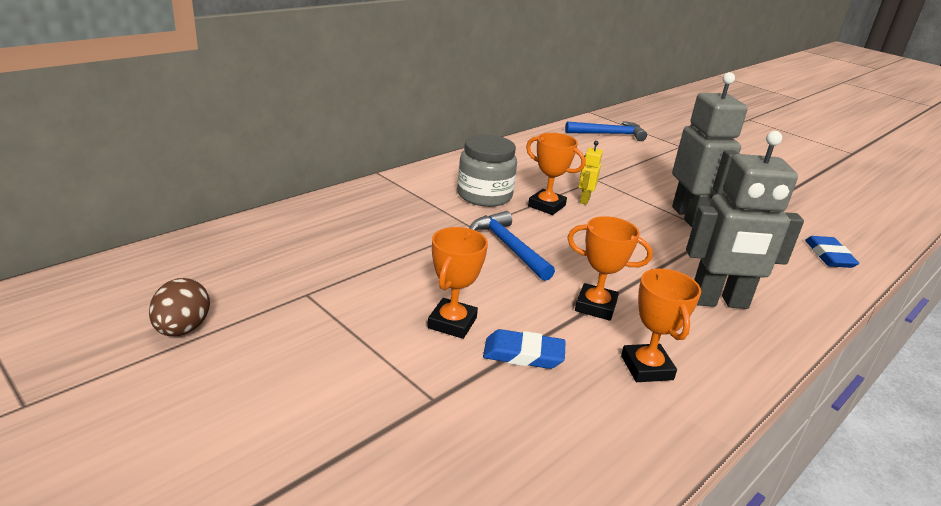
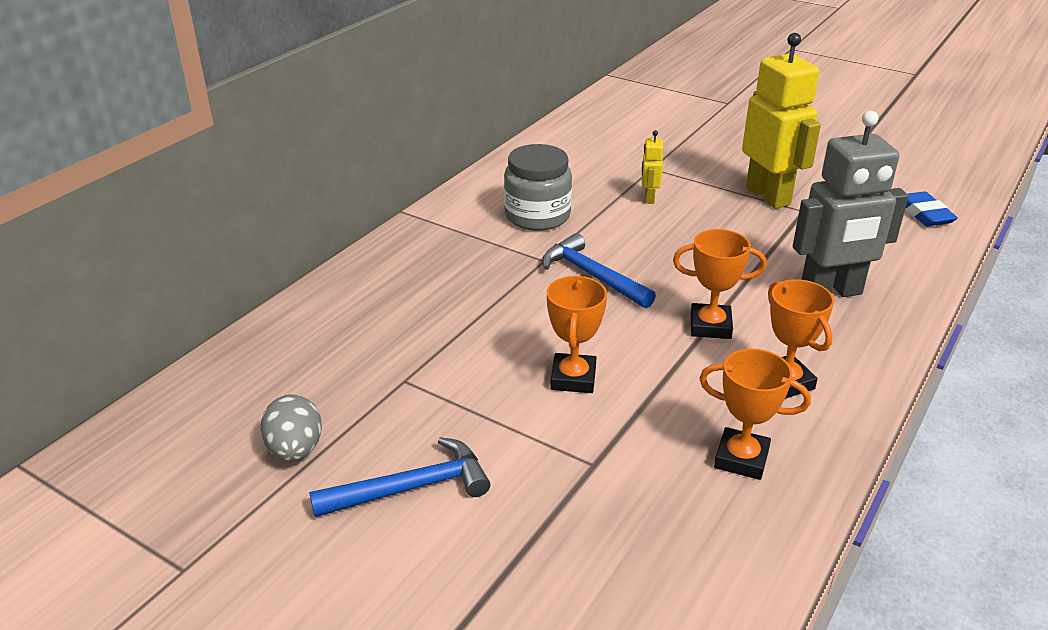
camera: 10 degrees left, 5 degrees up
brown egg [149,278,210,336] -> grey egg [261,394,322,462]
blue eraser [483,329,565,369] -> none
orange trophy [526,133,585,215] -> orange trophy moved to [699,349,811,480]
blue hammer [565,121,647,141] -> blue hammer moved to [309,437,490,517]
grey robot [672,72,748,227] -> yellow robot [742,33,821,209]

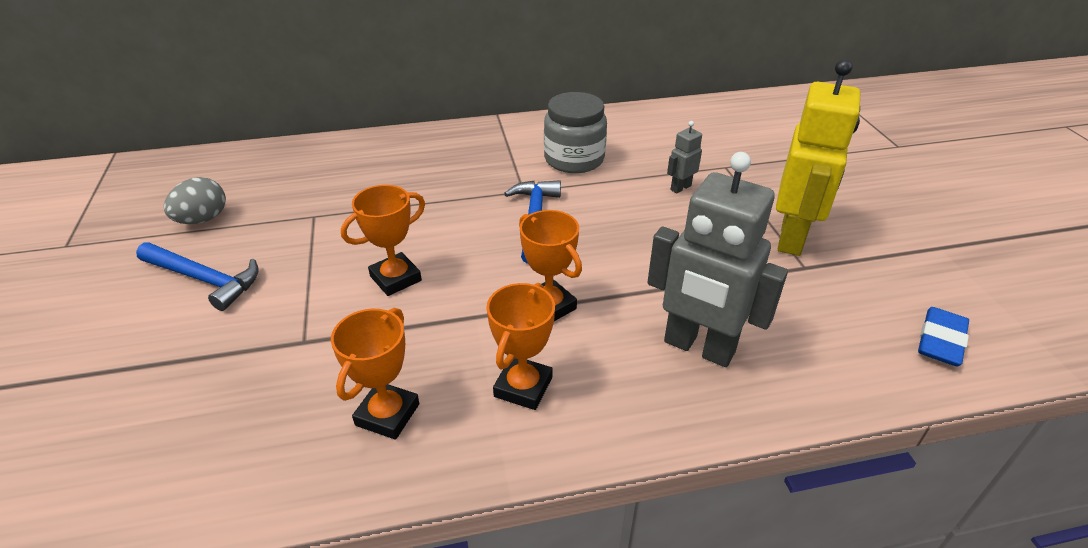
camera: 45 degrees right, 5 degrees up
yellow robot [642,130,663,204] -> grey robot [667,121,702,193]
orange trophy [699,349,811,480] -> orange trophy turned 45 degrees clockwise [331,308,419,440]

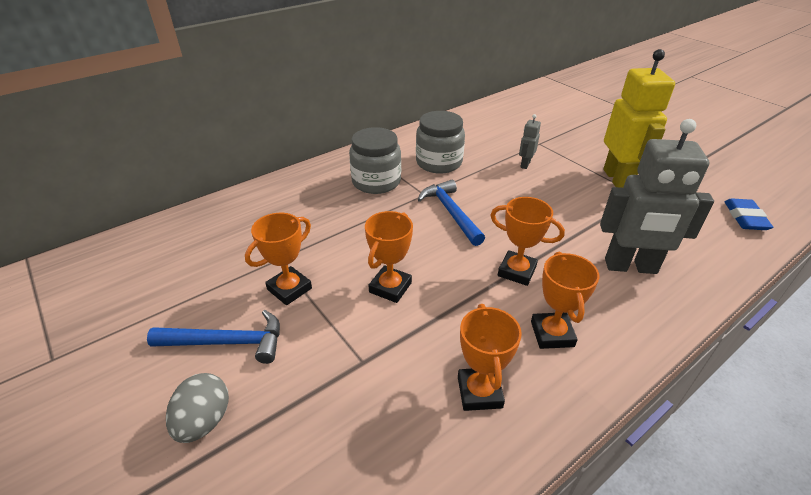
camera: 25 degrees left, 0 degrees up
grey egg [164,177,226,224] -> grey egg moved to [166,373,229,443]
none -> orange trophy [245,213,312,305]
none -> grey jar [349,127,401,194]

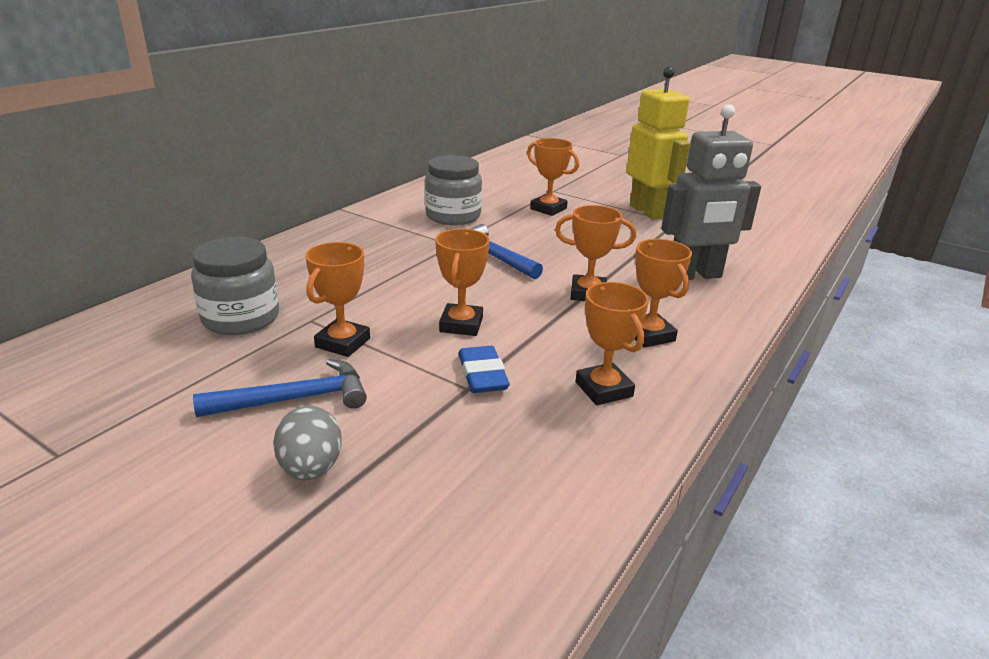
camera: 20 degrees left, 10 degrees down
grey jar [349,127,401,194] -> grey jar moved to [191,237,279,335]
grey robot [519,114,541,169] -> orange trophy [527,138,579,216]
blue eraser [724,198,773,230] -> blue eraser moved to [458,346,510,393]

